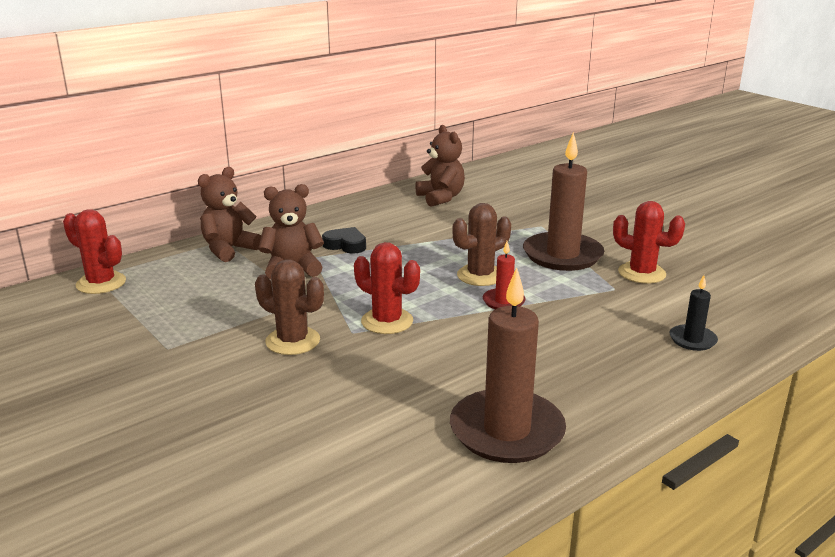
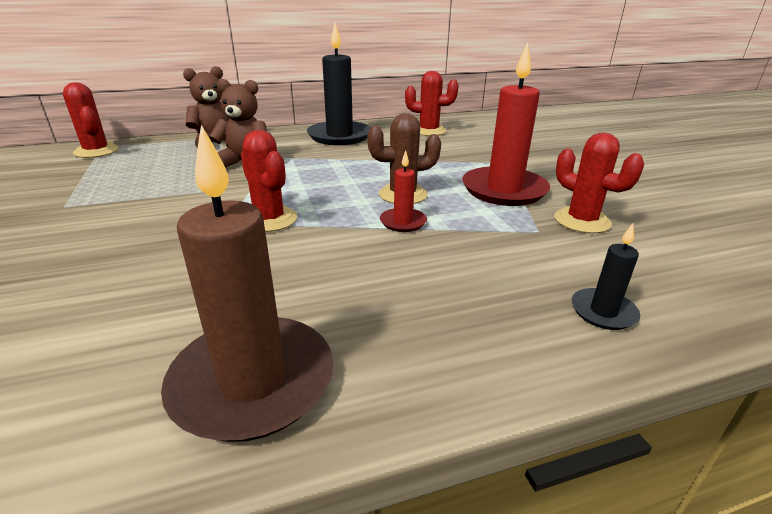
camera: 20 degrees right, 5 degrees up
brown cactus [255,259,324,355] -> none
black heart [322,227,366,254] -> none
brown teddy bear [415,125,465,207] -> red cactus [405,71,459,136]
brown candle [523,132,604,271] -> red candle [462,43,550,206]
none -> black candle [307,23,371,145]

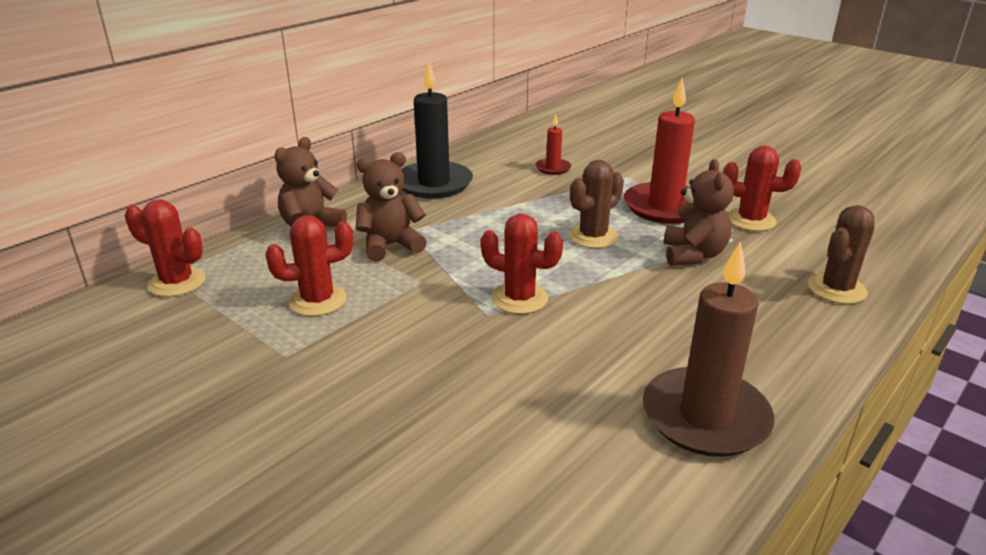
camera: 30 degrees left, 0 degrees up
red candle [380,150,427,232] -> red candle moved to [536,114,571,175]
red cactus [405,71,459,136] -> red cactus moved to [265,215,353,316]
black candle [572,223,640,330] -> brown cactus [808,205,875,304]
none -> brown teddy bear [664,159,734,266]

